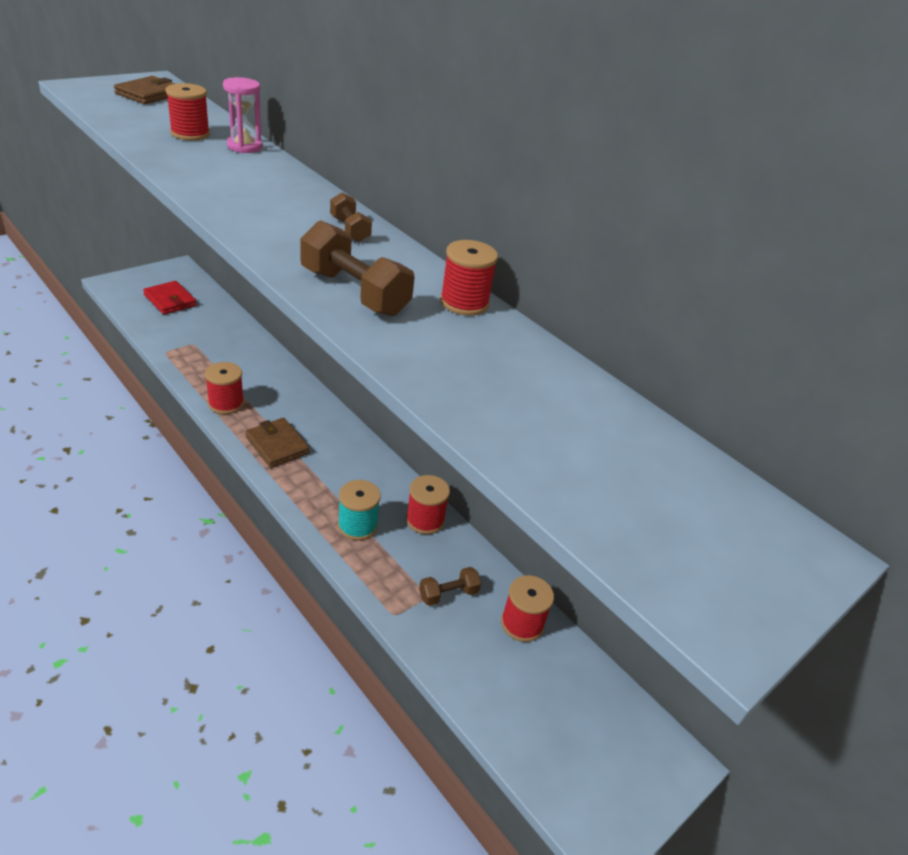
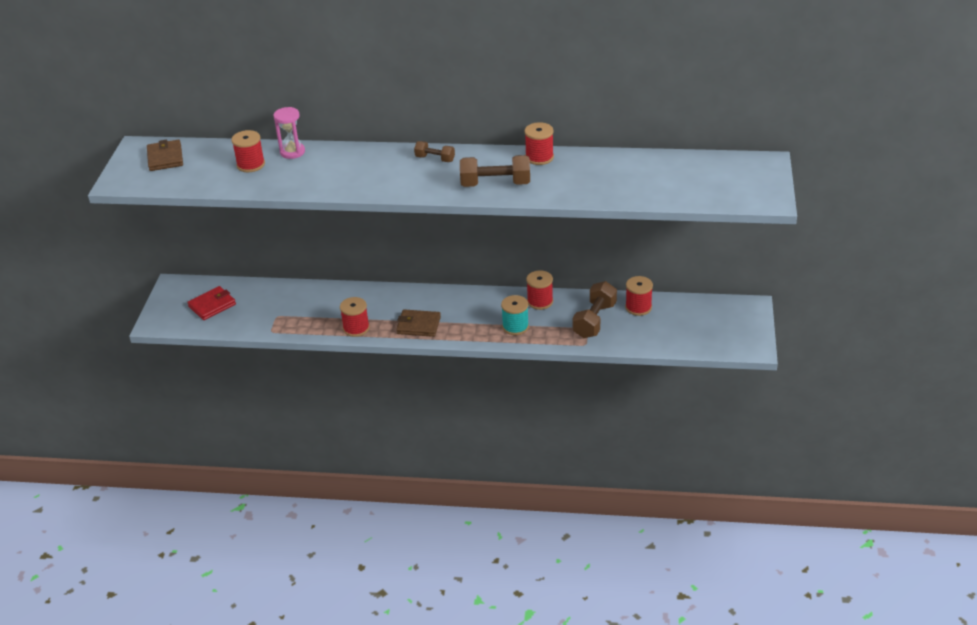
camera: 35 degrees left, 0 degrees up
red wallet [143,281,197,315] -> red wallet turned 45 degrees counterclockwise [187,286,236,320]
brown dumbbell [419,567,481,606] -> brown dumbbell [573,281,617,338], size x1.76

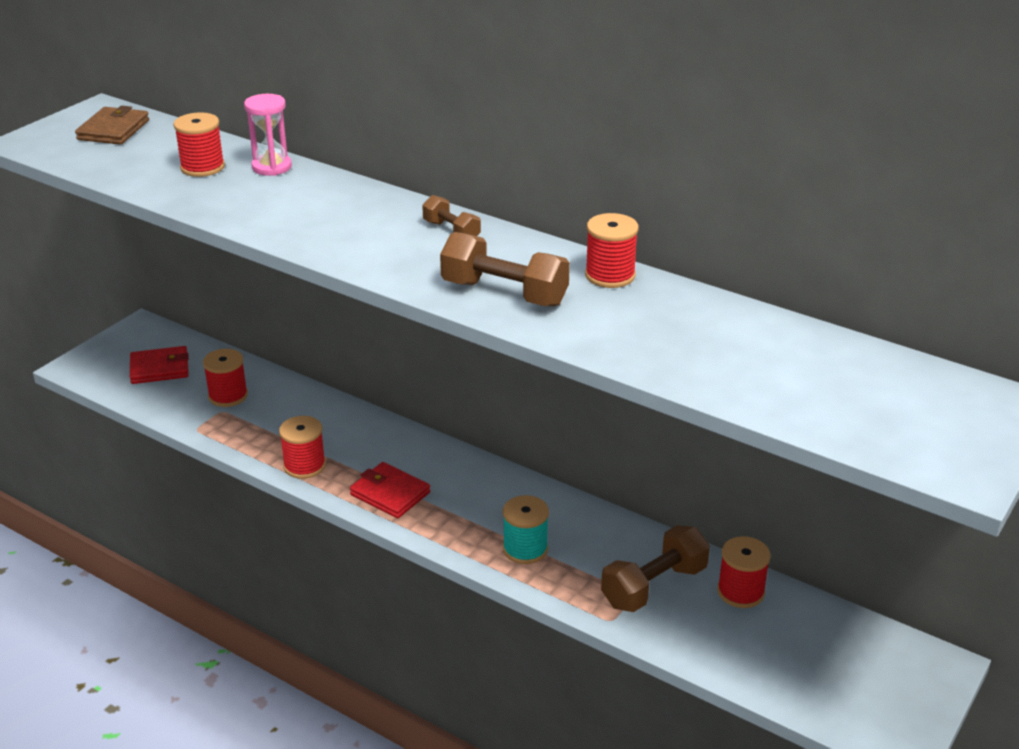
camera: 25 degrees right, 5 degrees down
brown wallet [396,310,441,337] -> red wallet [350,462,430,518]
red spool [526,270,553,310] -> red spool moved to [203,349,248,407]

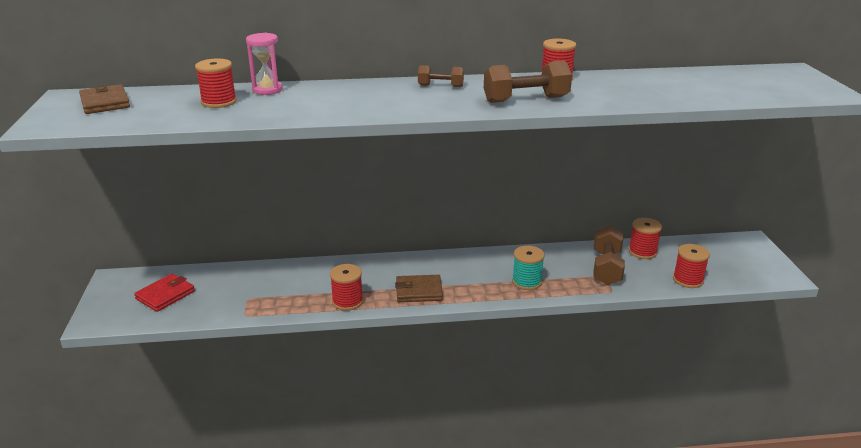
camera: 40 degrees left, 5 degrees down
red spool [203,349,248,407] -> red spool moved to [673,244,710,288]
red wallet [350,462,430,518] -> brown wallet [395,275,443,302]

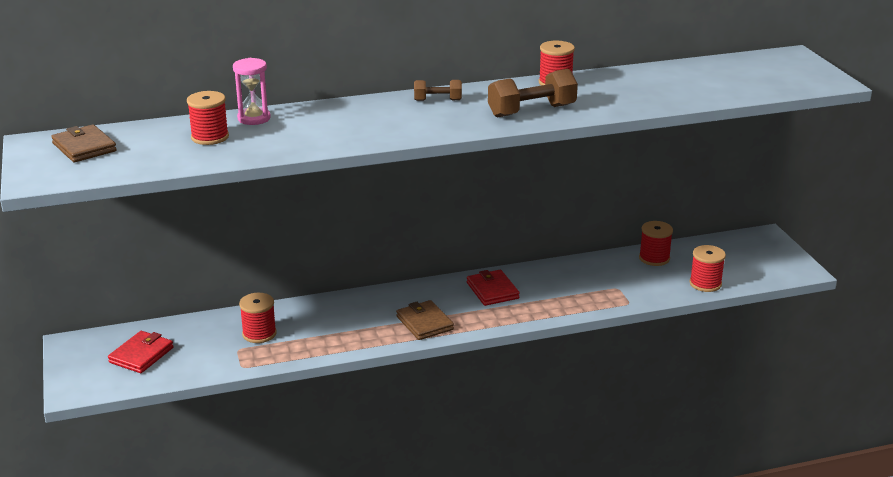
camera: 10 degrees left, 0 degrees up
red spool [330,264,363,311] -> red spool moved to [239,293,277,343]
brown wallet [395,275,443,302] -> brown wallet turned 75 degrees clockwise [396,300,454,340]
turquoise spool [512,246,545,290] -> none
brown dumbbell [593,226,625,285] -> none
none -> red wallet [467,270,520,306]

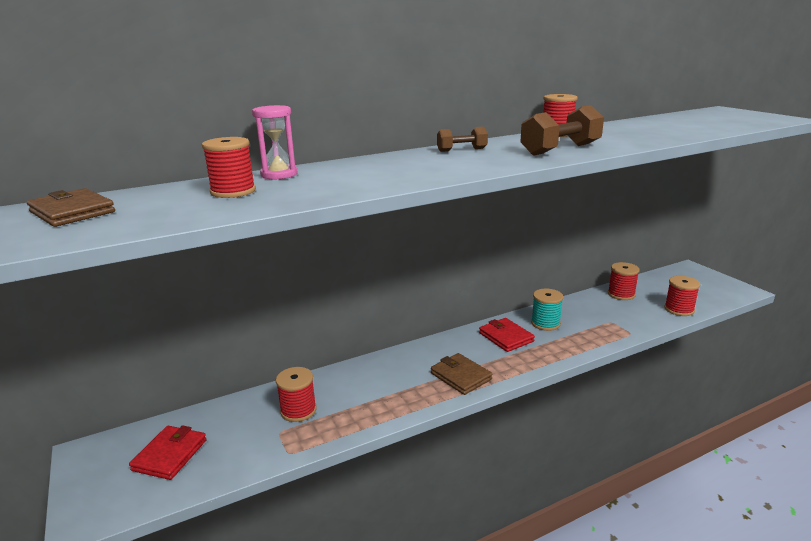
camera: 10 degrees left, 5 degrees down
none -> turquoise spool [531,289,563,331]

